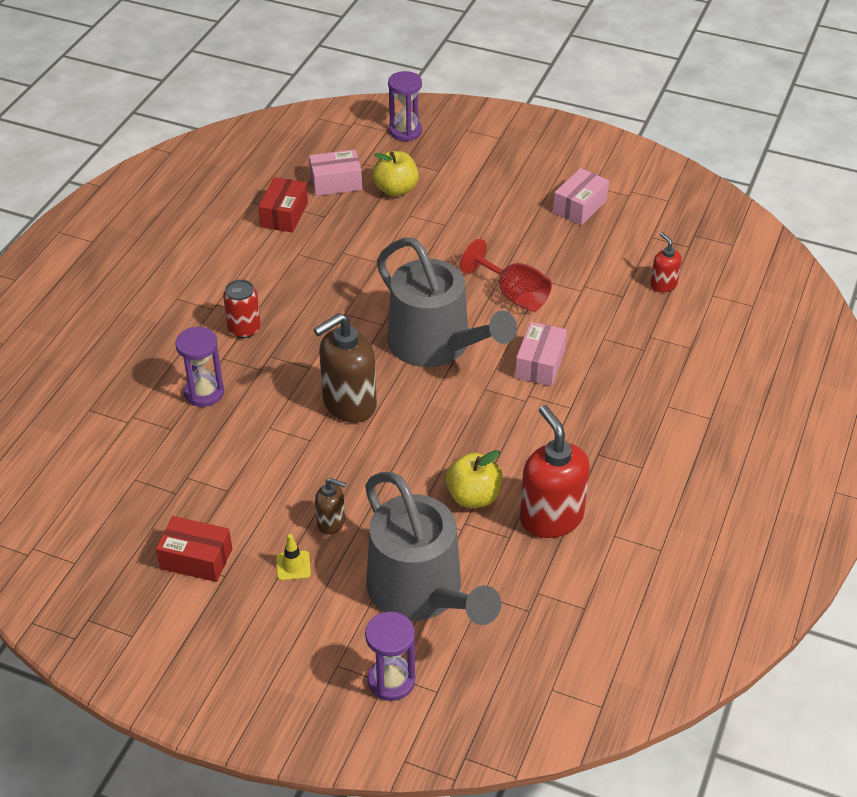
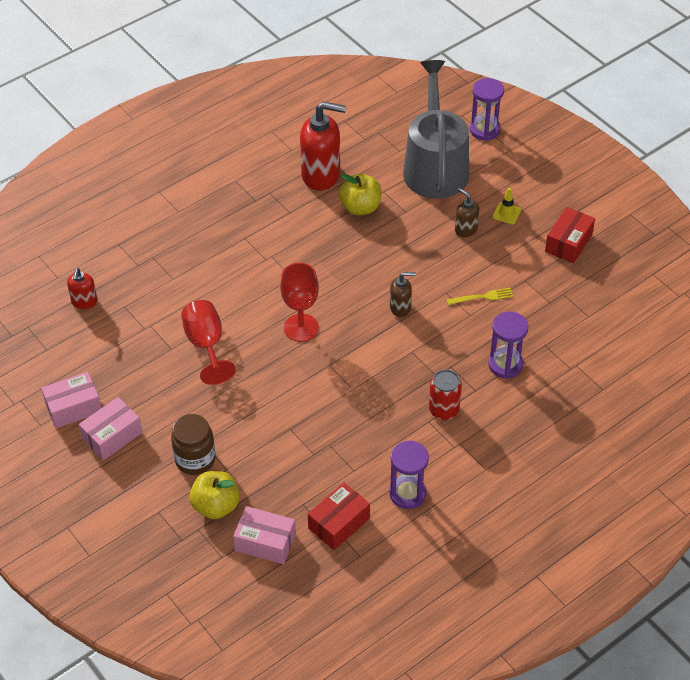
camera: 150 degrees left, 5 degrees up
red box [156,516,232,582] -> red box turned 75 degrees clockwise [545,207,595,263]
brown soap dispenser [314,313,377,423] -> brown soap dispenser [390,272,416,317], size x0.51
grey watering can [377,238,517,367] -> red goblet [280,263,319,342]
purple hourglass [388,71,422,141] -> purple hourglass moved to [389,441,429,509]
pink box [515,322,567,386] -> pink box moved to [79,397,142,460]
red soap dispenser [520,405,590,538] -> red soap dispenser turned 90 degrees counterclockwise [300,102,346,191]
none -> brown jar [171,414,216,475]
none -> yellow fork [447,288,514,305]

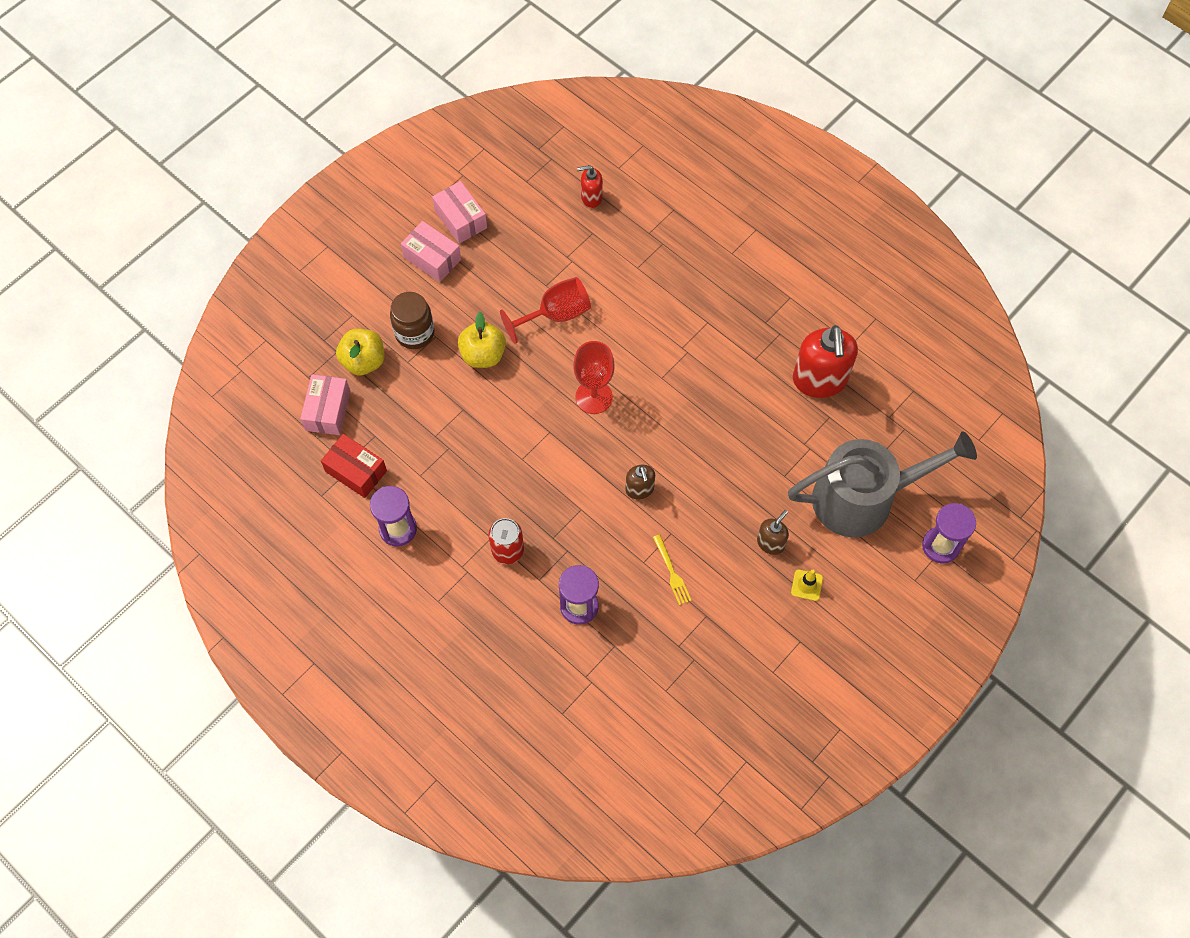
camera: 80 degrees right, 15 degrees up
yellow apple [339,174,381,215] -> yellow apple moved to [458,312,506,368]
red box [545,207,595,263] -> none

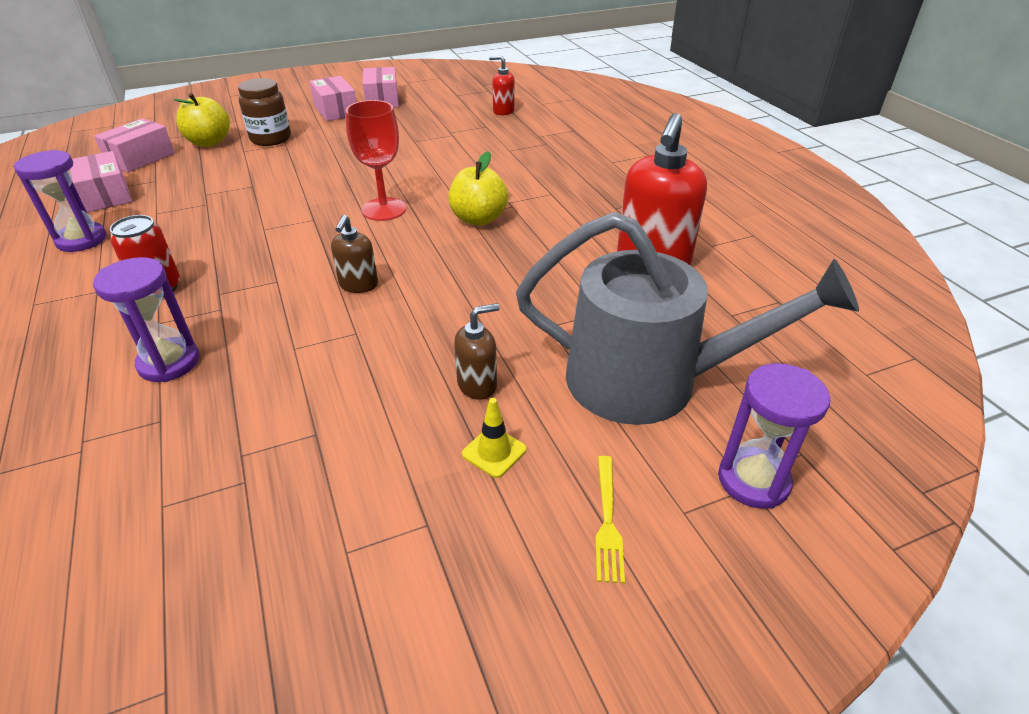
camera: 25 degrees right, 25 degrees down
red box [321,434,387,498] -> pink box [70,151,132,212]
yellow apple [458,312,506,368] -> yellow apple moved to [448,151,509,226]
red goblet [500,277,591,344] -> none
yellow fork [653,534,692,605] -> yellow fork moved to [595,456,625,583]

